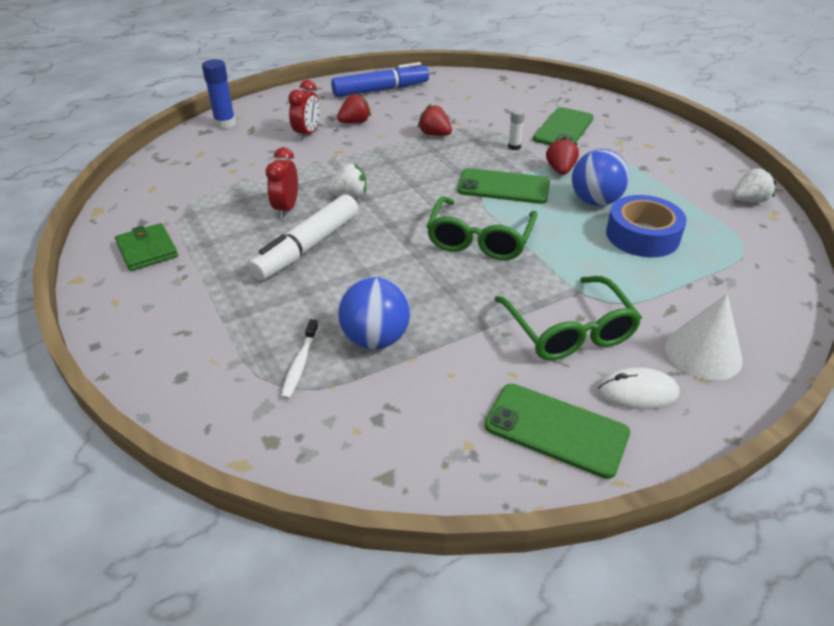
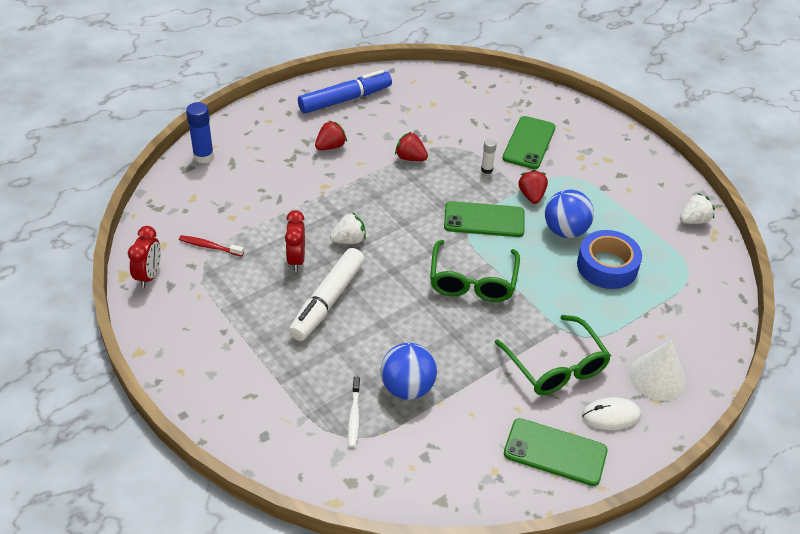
camera: 10 degrees left, 5 degrees up
green wallet [115,223,178,271] -> none
red clock [288,80,320,140] -> red clock moved to [128,226,161,288]
none -> red toothbrush [179,235,244,257]

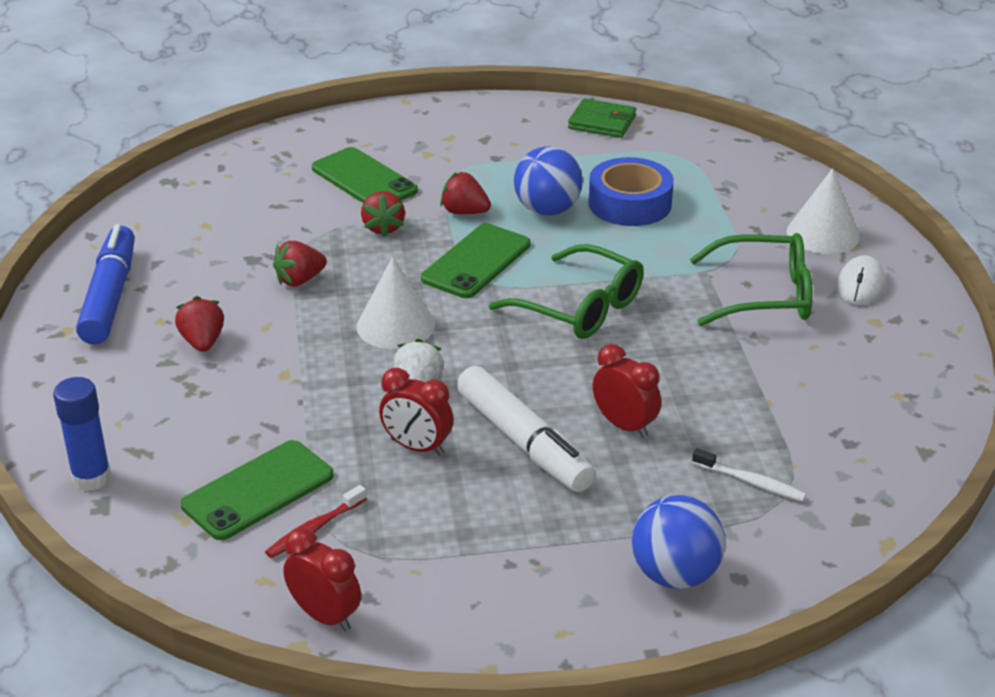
camera: 60 degrees left, 10 degrees down
blue ball [380,343,437,400] -> blue ball moved to [632,495,726,589]
white glue stick [481,139,497,174] -> red strawberry [361,191,405,237]
green phone [504,418,608,486] -> green phone moved to [181,440,334,540]
white strawberry [680,193,715,224] -> green wallet [568,98,636,138]
none -> white cone [356,257,435,349]
none -> red clock [593,344,661,438]

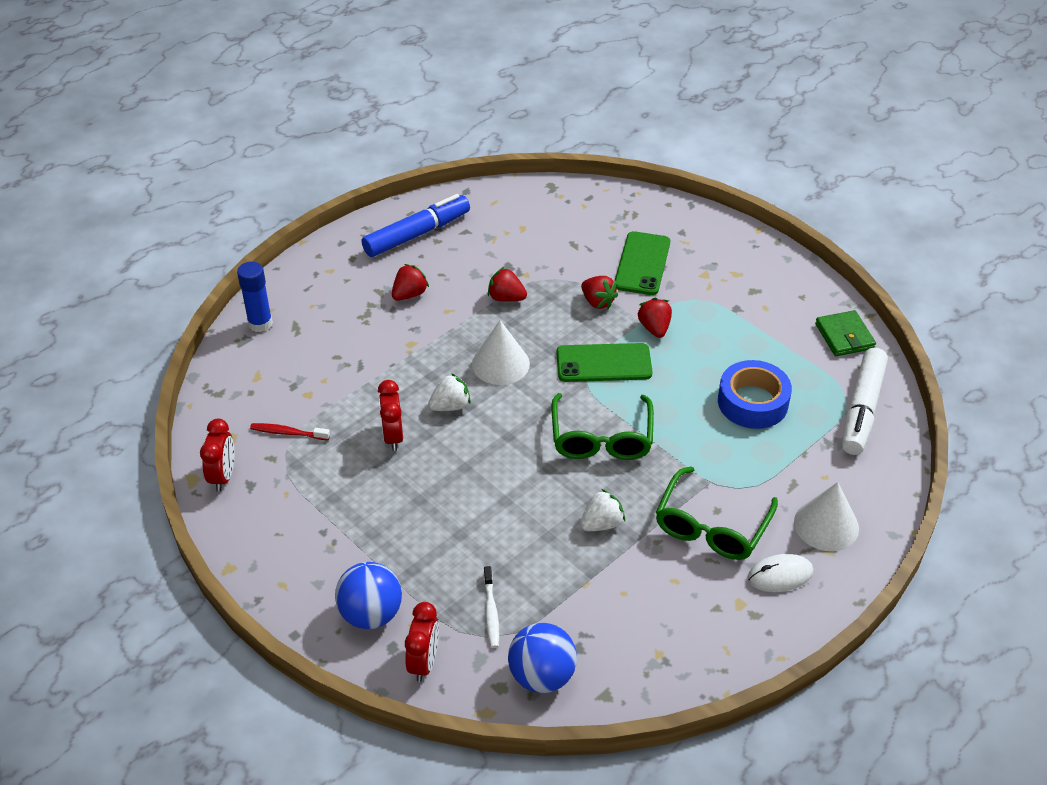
camera: 55 degrees right, 10 degrees up
green phone [181,440,334,540] -> none
red strawberry [361,191,405,237] -> red strawberry turned 90 degrees counterclockwise [581,276,618,309]
white marker [457,366,595,492] -> white marker moved to [842,348,888,455]
blue ball [514,146,583,216] -> blue ball moved to [508,623,577,693]
red clock [593,344,661,438] -> red clock moved to [405,602,439,682]
green glasses [690,233,813,326] -> green glasses turned 60 degrees clockwise [656,466,778,560]
none -> white strawberry [580,489,625,531]

